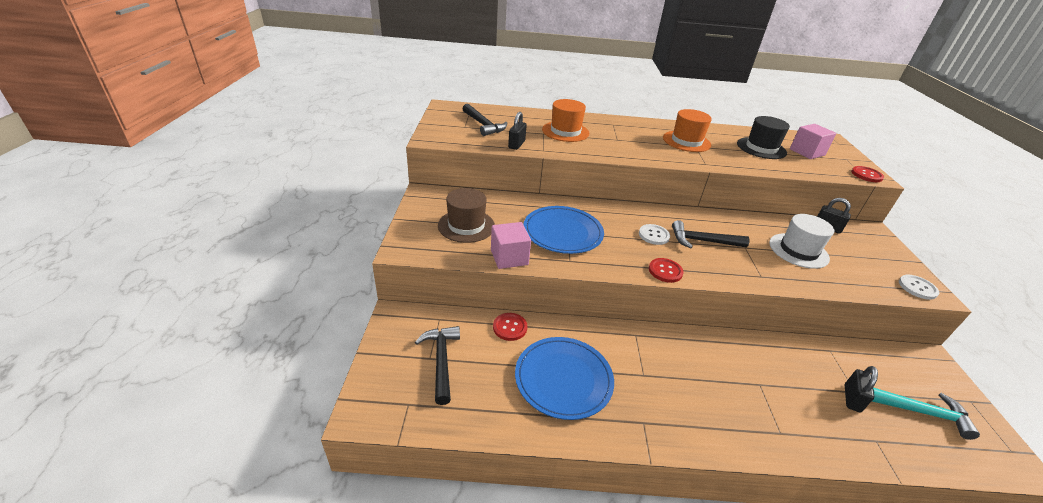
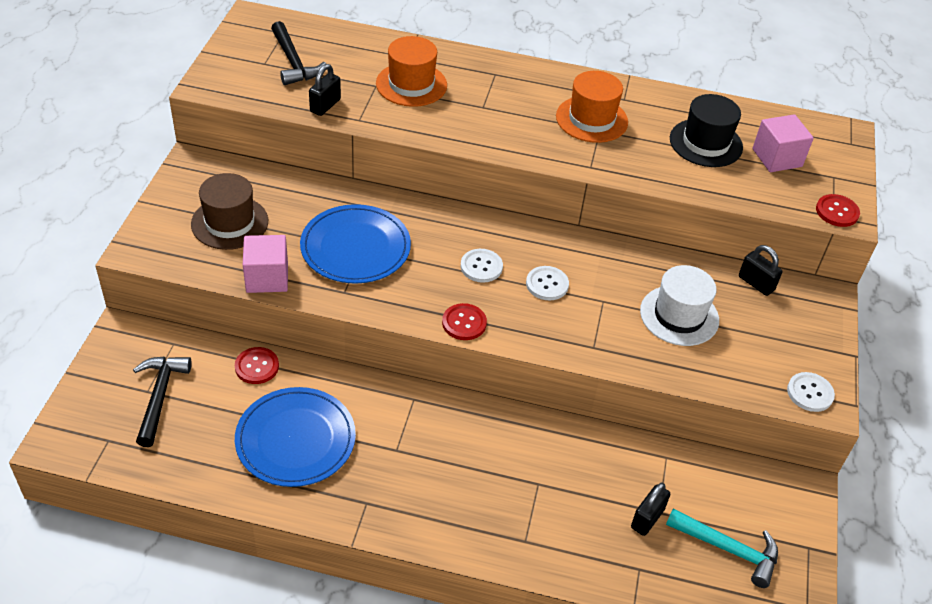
camera: 10 degrees right, 10 degrees up
black hammer [672,220,749,248] -> white button [526,266,569,300]

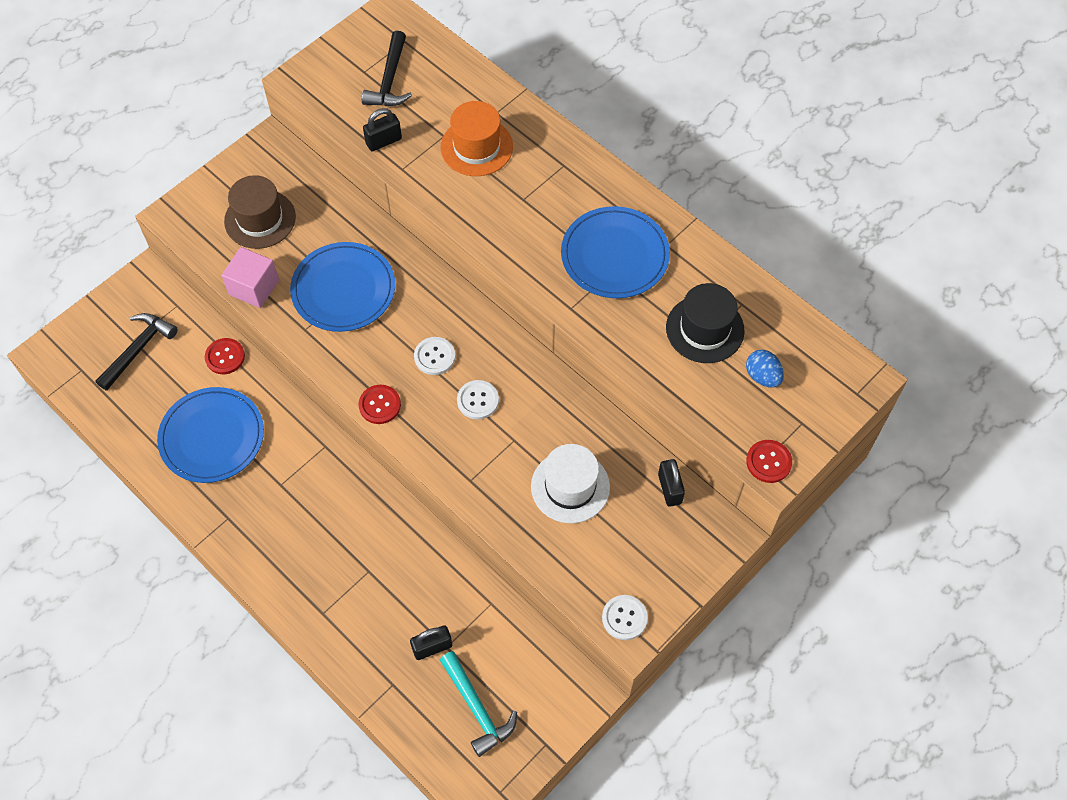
camera: 35 degrees right, 15 degrees up
orange hat [556,71,628,143] -> blue plate [561,206,670,298]
pink cube [753,114,814,172] -> blue egg [746,350,784,387]

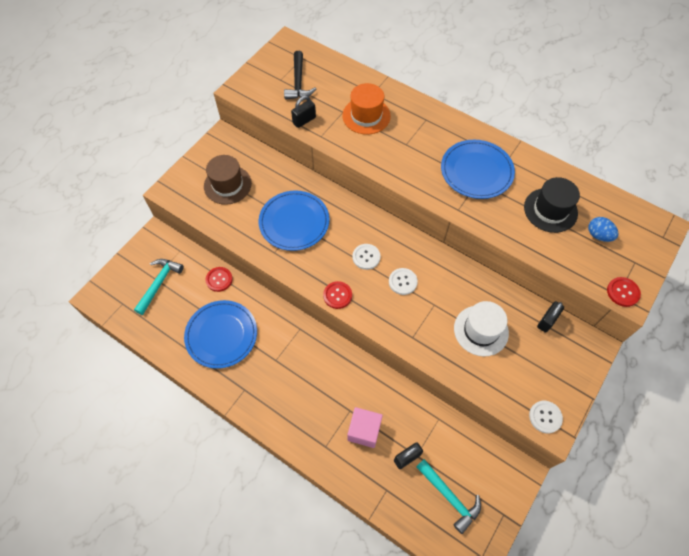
camera: 10 degrees left, 0 degrees up
black hammer [95,313,178,391] -> turquoise hammer [134,259,184,315]
pink cube [221,247,279,308] -> pink cube moved to [347,407,383,448]
black padlock [658,459,685,507] -> black padlock turned 60 degrees clockwise [537,301,564,333]

